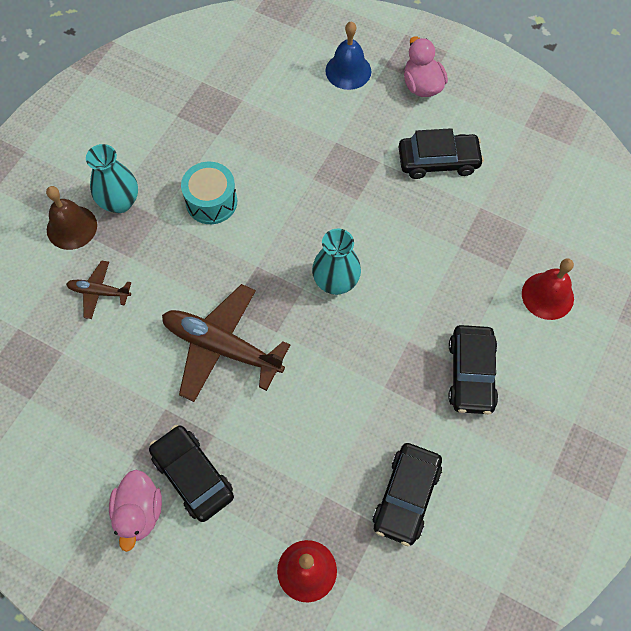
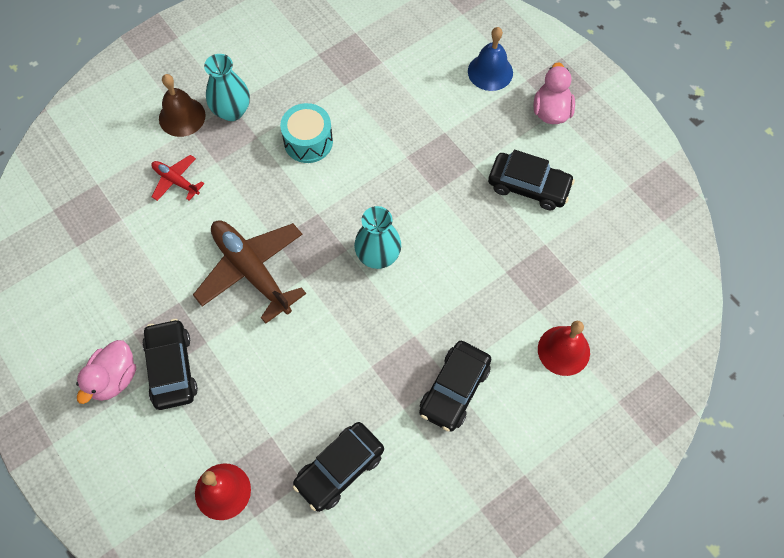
camera: 25 degrees right, 0 degrees up
brown plane [66,260,131,319] -> red plane [151,155,205,201]

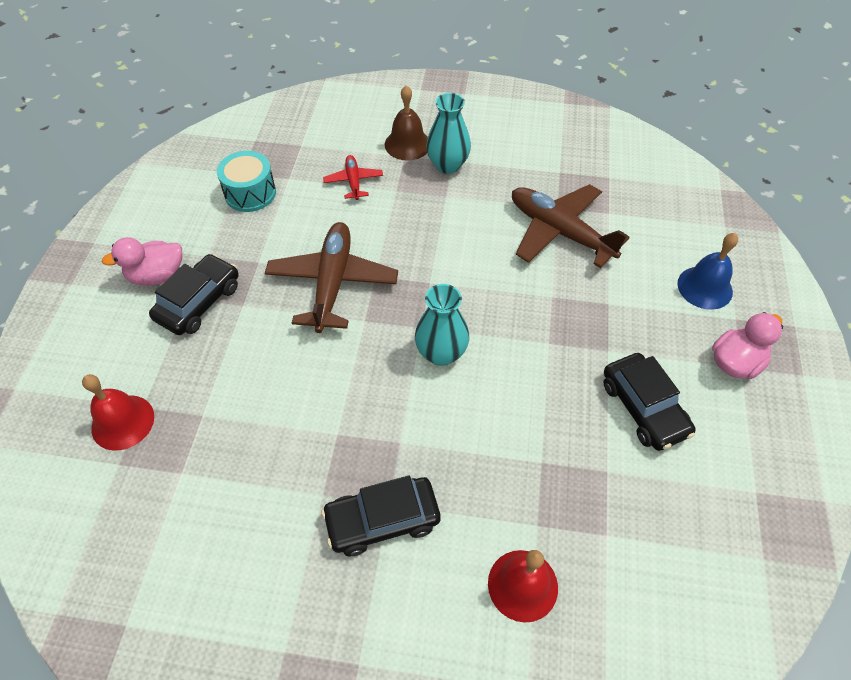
camera: 45 degrees right, 10 degrees down
turquoise drum [280,103,333,163] -> turquoise drum moved to [217,151,276,212]
black car [293,422,384,512] -> none
none -> brown plane [512,184,630,268]

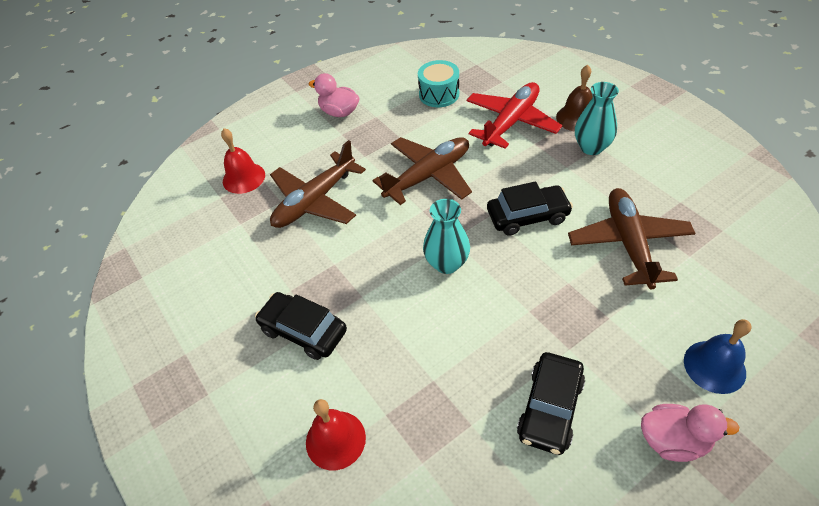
camera: 50 degrees right, 5 degrees down
black car [149,254,239,335] -> black car moved to [487,181,573,236]
red plane [323,155,383,200] -> red plane [466,82,562,149], size x1.98
none -> brown plane [270,140,366,228]

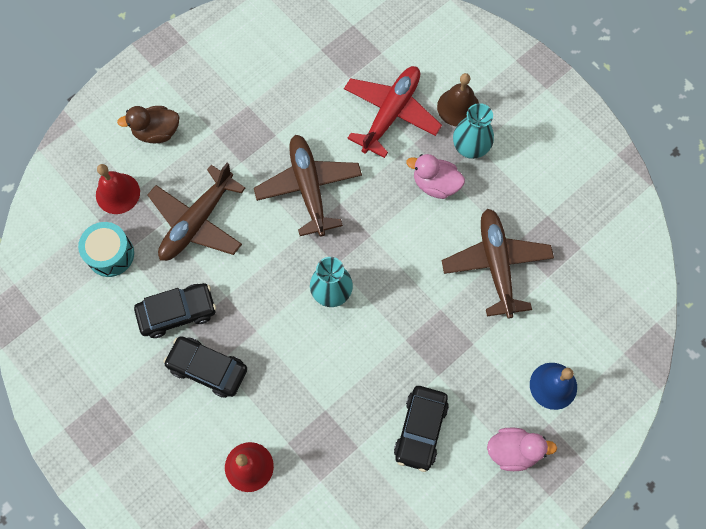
camera: 10 degrees left, 20 degrees up
pink duck [309,73,360,117] -> pink duck moved to [406,154,465,199]
brown plane [373,137,472,205] -> brown plane turned 60 degrees counterclockwise [254,135,362,236]
turquoise drum [418,60,459,107] -> turquoise drum moved to [78,222,134,277]
black car [487,181,573,236] -> black car moved to [134,283,216,338]
none -> brown duck [117,106,179,143]

